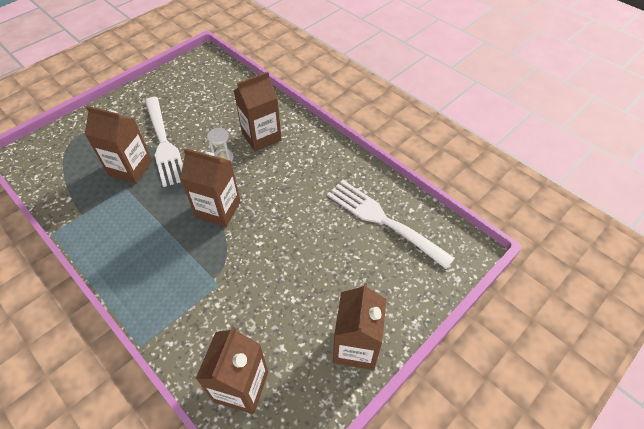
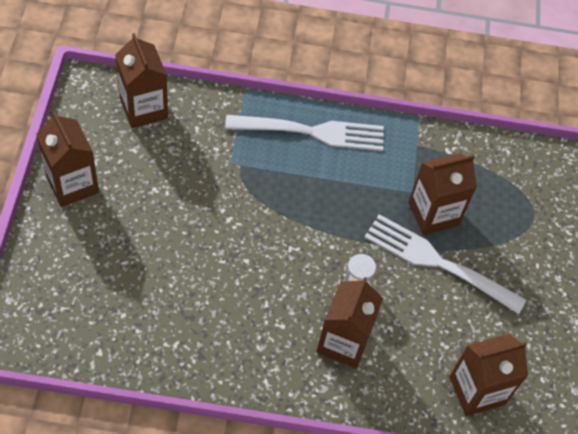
camera: 135 degrees right, 5 degrees up
brown carton [180,148,241,227] -> brown carton moved to [449,334,528,416]
white fork [327,180,455,269] -> white fork moved to [225,115,384,151]

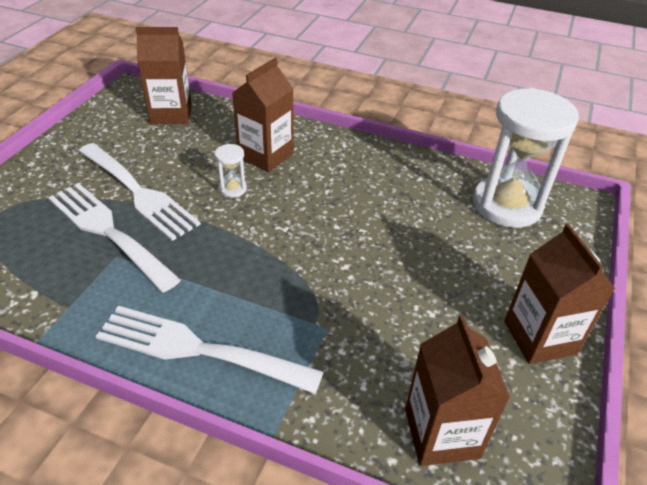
camera: 160 degrees left, 15 degrees down
brown carton [408,153,477,235] -> white fork [48,183,181,293]
none -> white hourglass [473,88,579,228]

